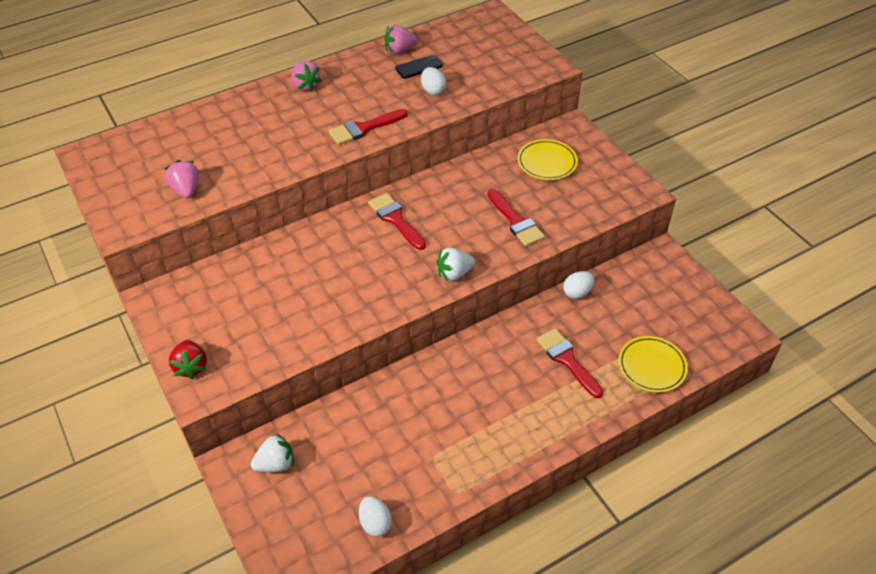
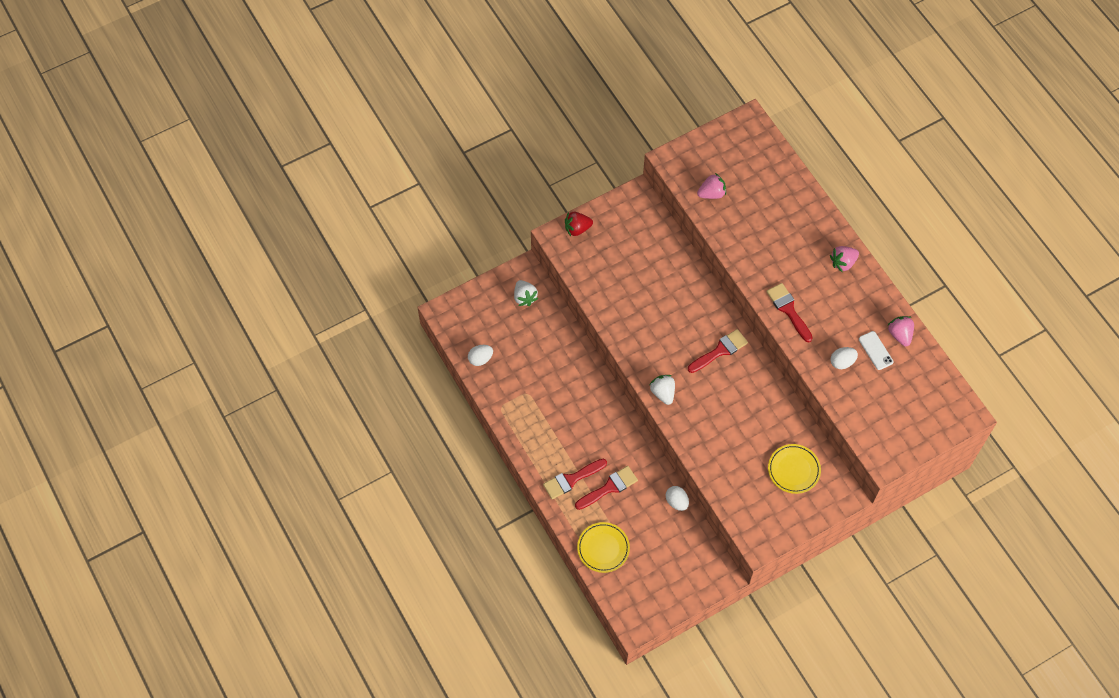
camera: 90 degrees right, 15 degrees up
black phone [395,55,442,79] -> white phone [859,331,893,370]
red brush [488,189,545,247] -> red brush moved to [543,459,607,499]

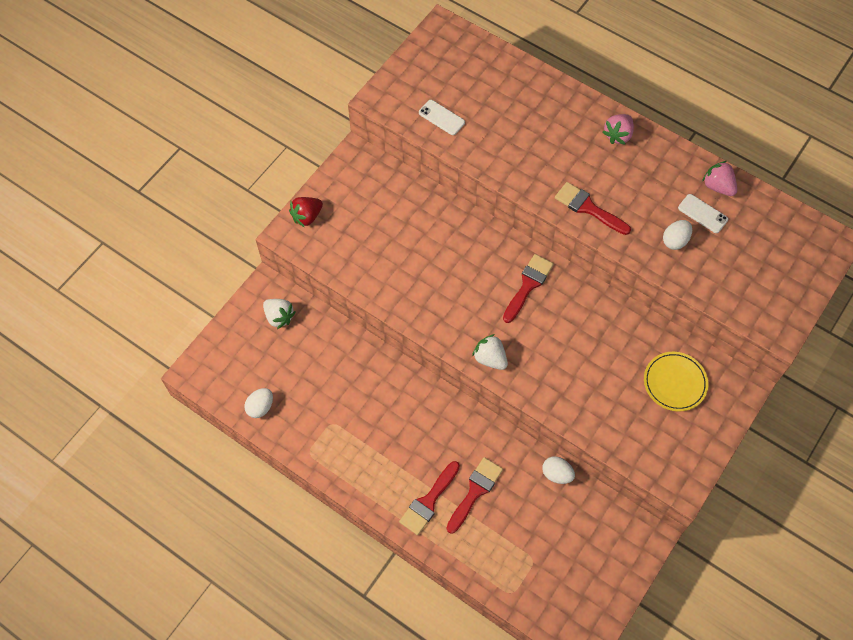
camera: 25 degrees left, 0 degrees up
yellow plate [577,522,630,573] -> none
pink strawberry [697,173,726,199] -> white phone [419,100,465,135]

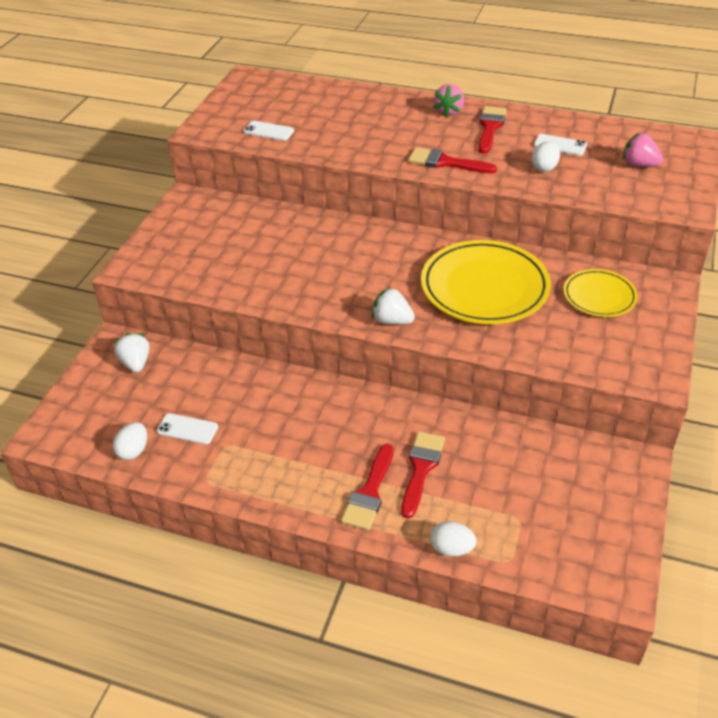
camera: 15 degrees left, 20 degrees down
white strawberry [263,299,296,329] -> white strawberry turned 135 degrees counterclockwise [114,333,149,373]
red strawberry [289,197,323,227] -> none
red brush [503,254,554,323] -> red brush moved to [478,106,507,154]
white egg [542,456,575,484] -> white egg moved to [430,521,477,556]
pink strawberry [702,161,737,196] -> pink strawberry moved to [623,133,663,167]
none -> white phone [157,413,218,444]
none -> yellow plate [421,240,551,324]

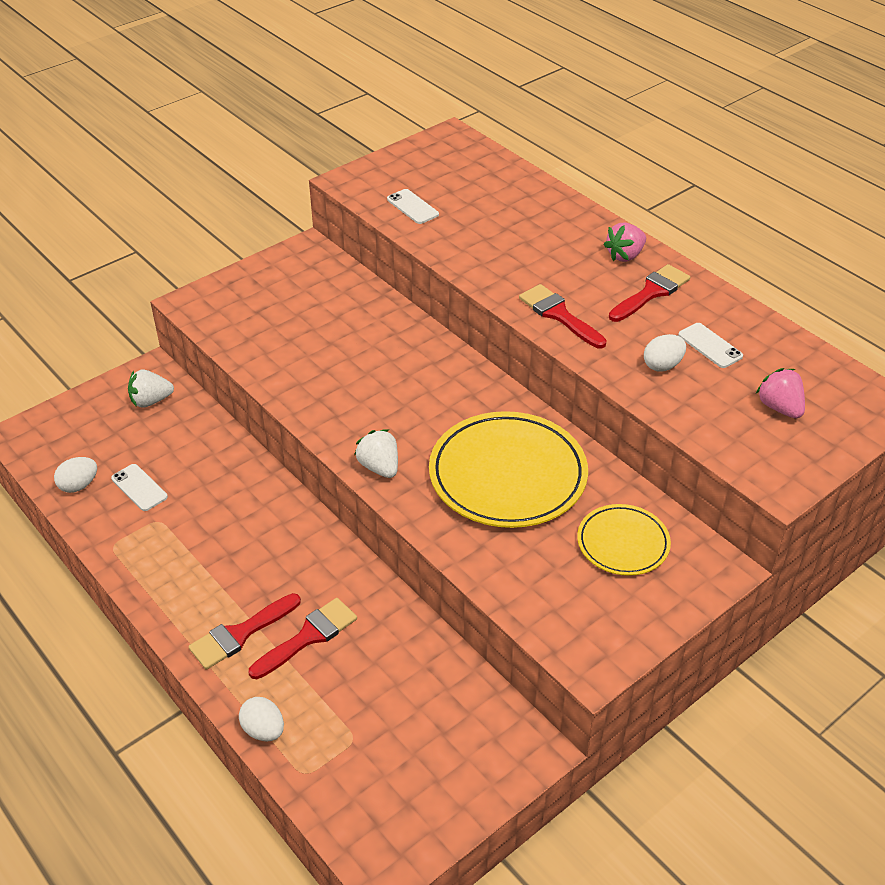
camera: 30 degrees right, 0 degrees up
white strawberry [114,333,149,373] -> white strawberry turned 120 degrees counterclockwise [128,370,174,408]

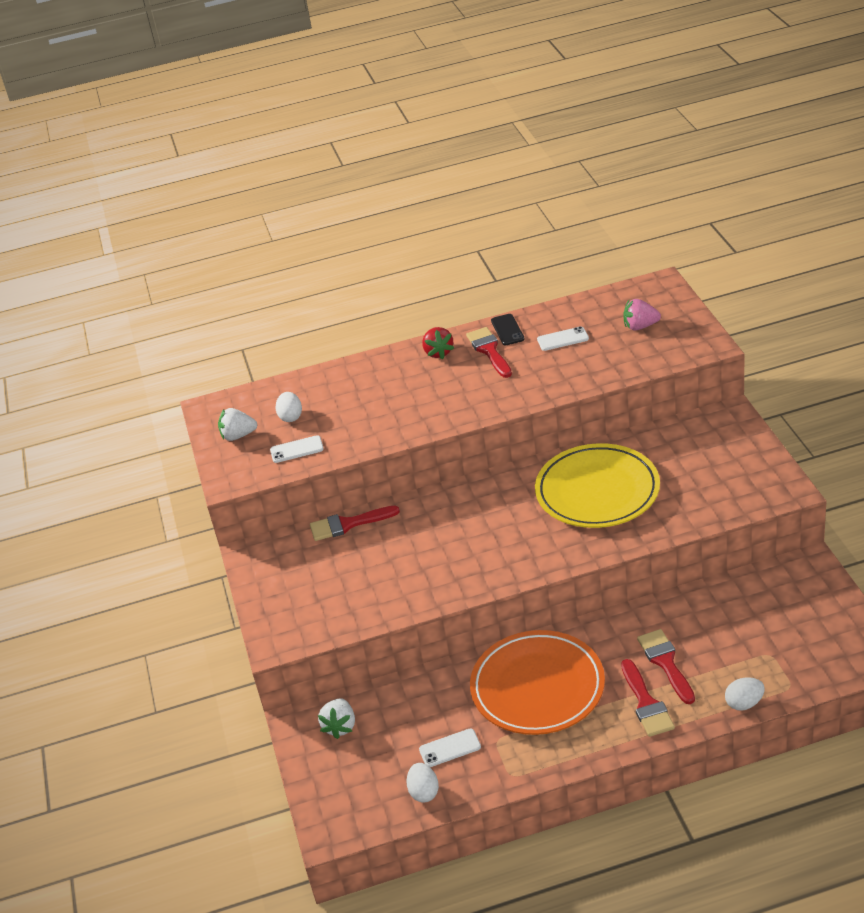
camera: 60 degrees left, 5 degrees down
white strawberry [354,429,398,478] -> white strawberry moved to [218,408,257,441]
red brush [519,284,607,348] -> red brush moved to [310,506,400,541]
yellow plate [577,504,671,576] -> none
pink strawberry [603,223,646,262] -> red strawberry [422,327,454,359]
white egg [644,334,686,372] -> white egg moved to [275,392,302,422]
none -> orange plate [470,630,605,735]
none -> black phone [491,314,525,345]

